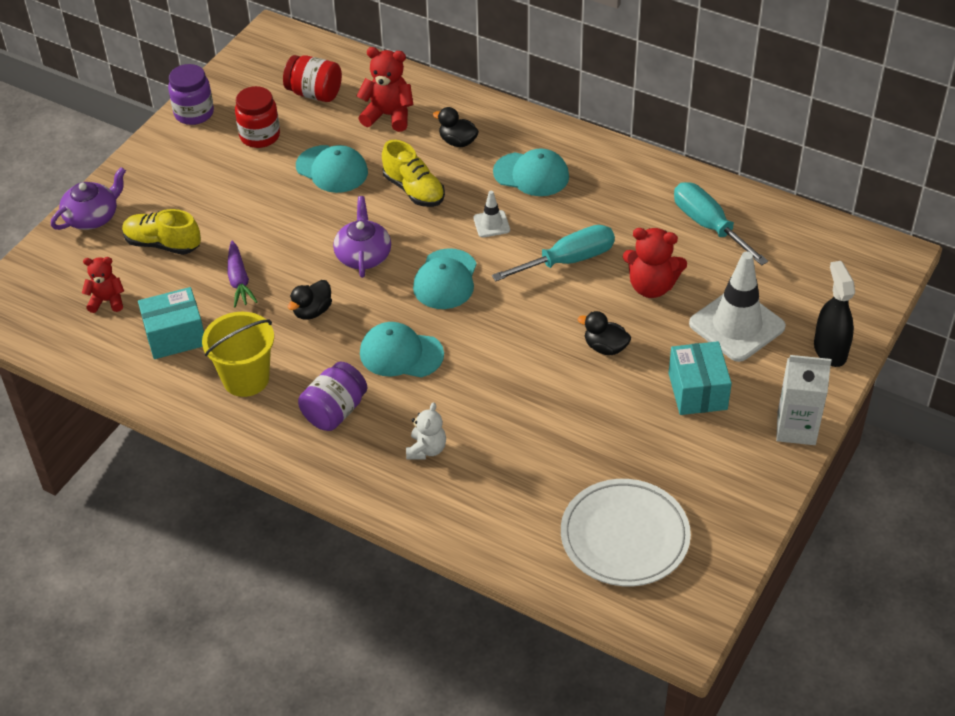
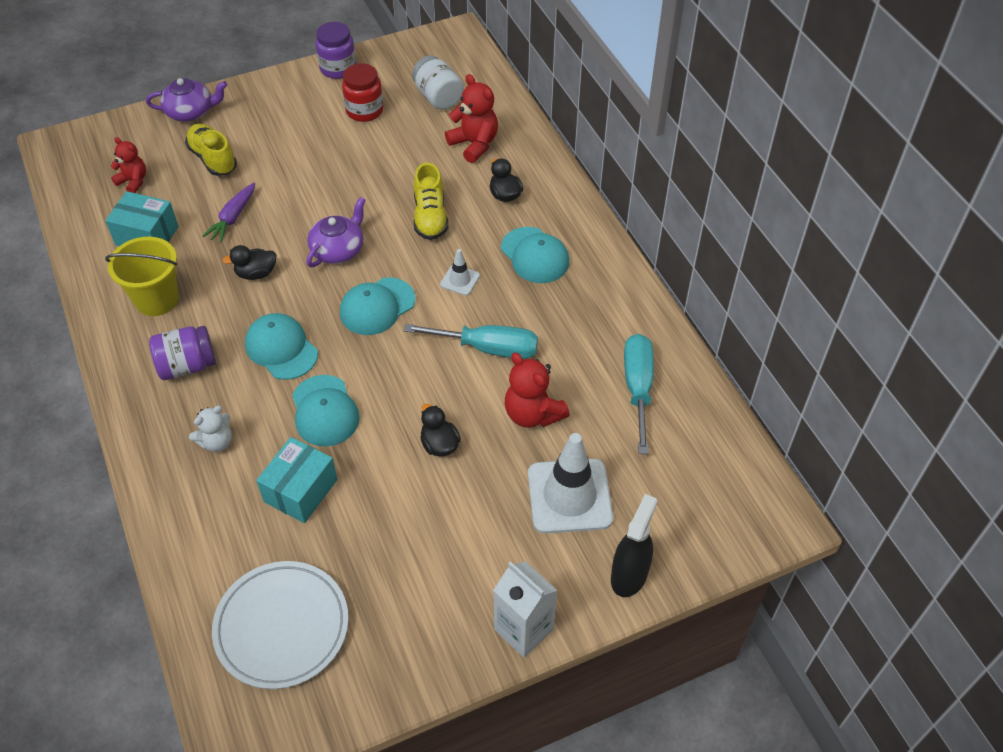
camera: 35 degrees right, 5 degrees up
red jar [283,55,342,102] -> white jar [412,55,464,110]
turquoise cap [296,145,368,193] -> turquoise cap moved to [292,375,360,446]
turquoise box [669,341,732,415] -> turquoise box moved to [256,437,337,523]

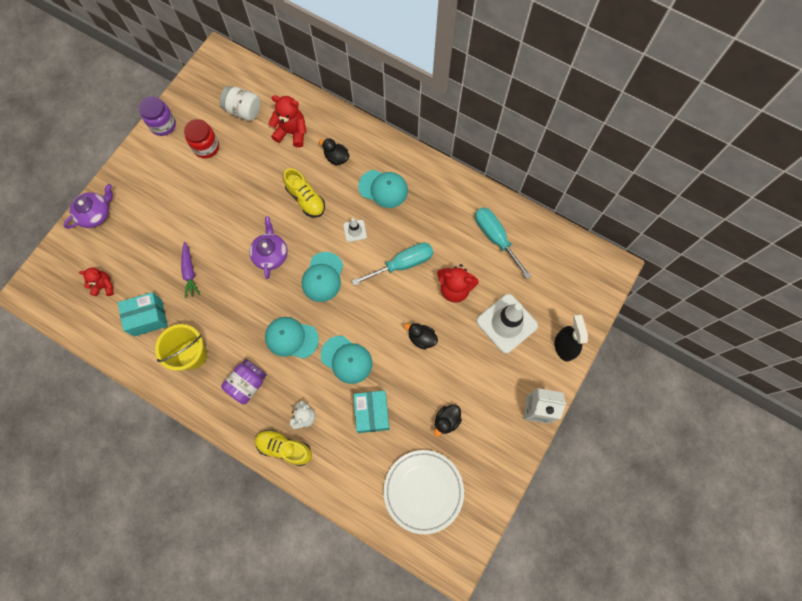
camera: 35 degrees left, 20 degrees up
yellow shoe [185,124,237,176] -> yellow shoe moved to [255,429,312,466]
black duck [222,245,277,280] -> black duck moved to [434,405,462,437]

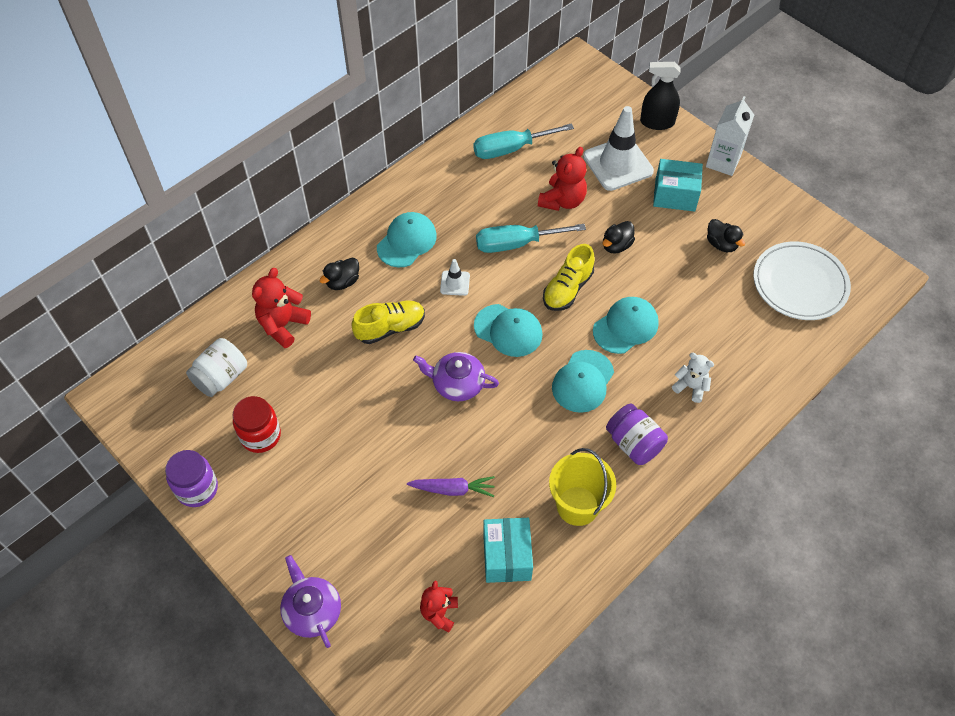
camera: 75 degrees left, 15 degrees down
yellow shoe [255,429,312,466] -> yellow shoe moved to [543,244,595,311]
turquoise screwdriver [352,242,433,286] -> turquoise screwdriver turned 90 degrees counterclockwise [476,224,586,253]
turquoise box [353,390,389,433] -> turquoise box moved to [653,159,703,212]

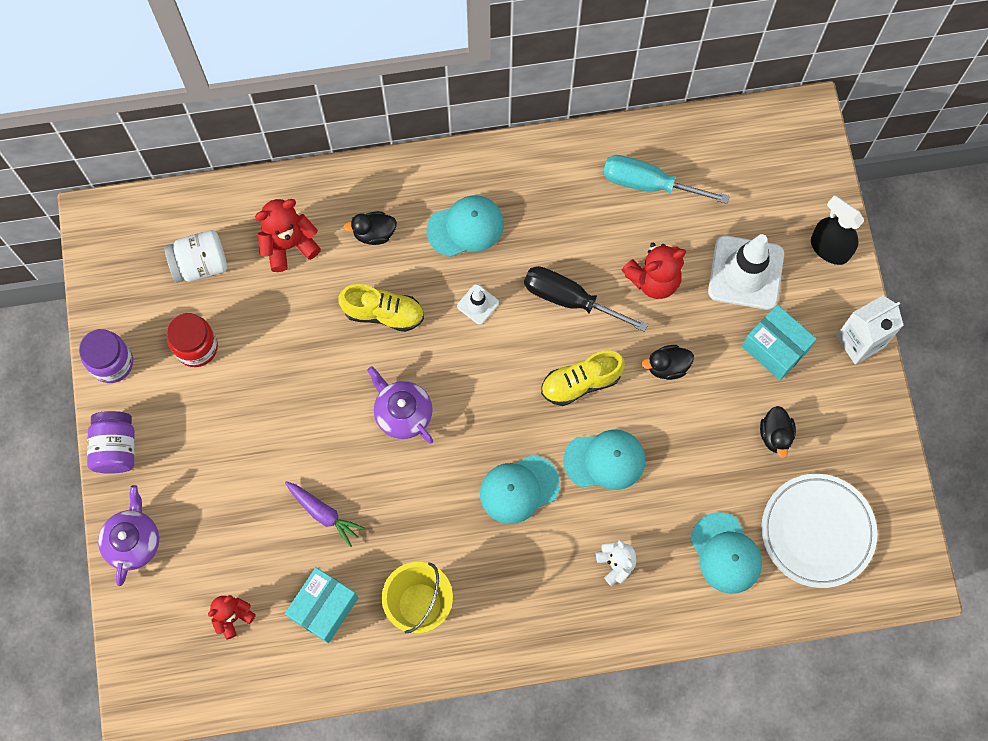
camera: 35 degrees right, 15 degrees up
turquoise cap [474,304,542,357] -> turquoise cap moved to [690,512,762,594]
turquoise screwdriver [476,224,586,253] -> black screwdriver [524,266,648,332]
purple jar [606,404,668,465] -> purple jar moved to [87,411,135,474]

